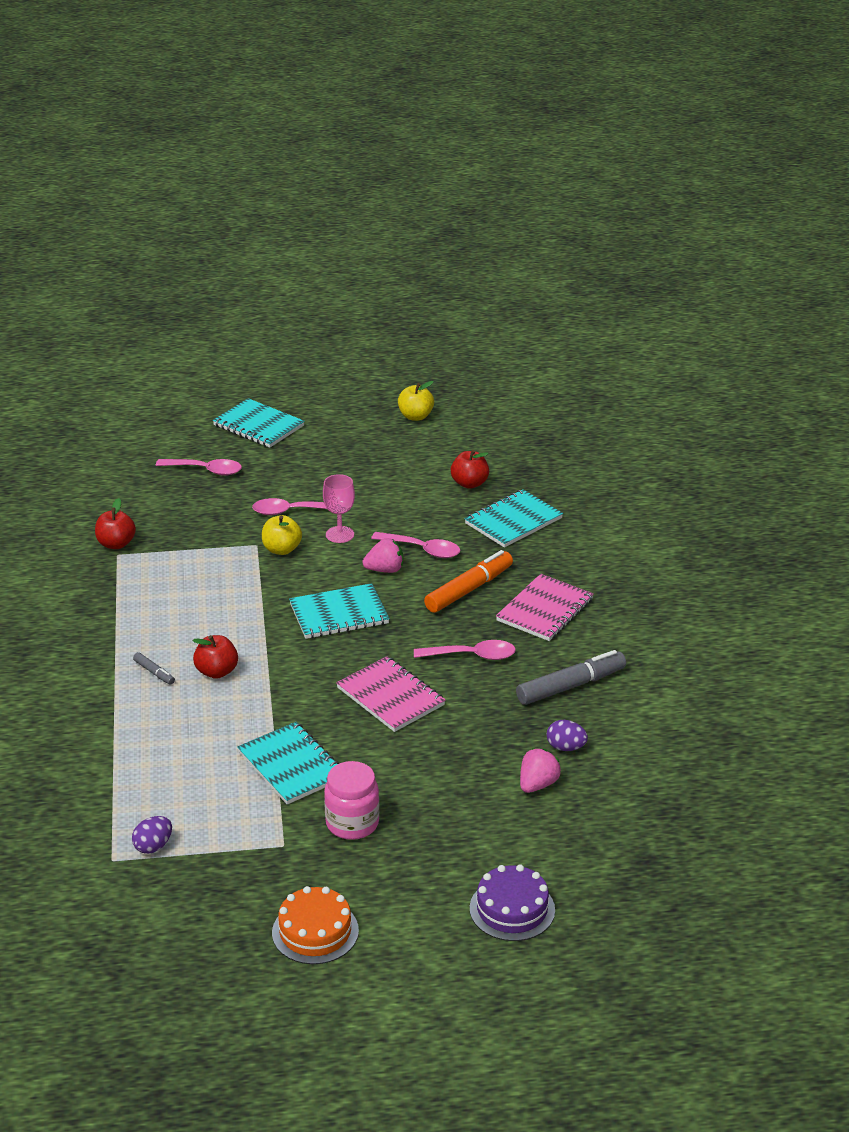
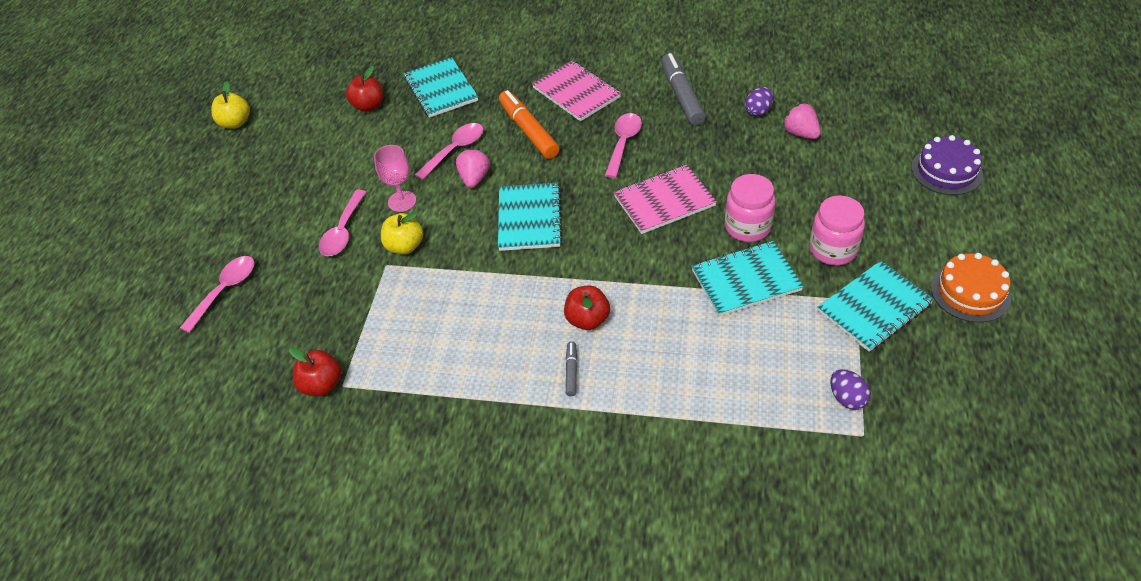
camera: 70 degrees left, 15 degrees up
grey marker [133,652,175,685] -> grey marker turned 60 degrees counterclockwise [566,341,577,396]
turquoise notebook [213,398,305,448] -> turquoise notebook moved to [817,261,934,352]
none -> pink jar [725,174,776,242]

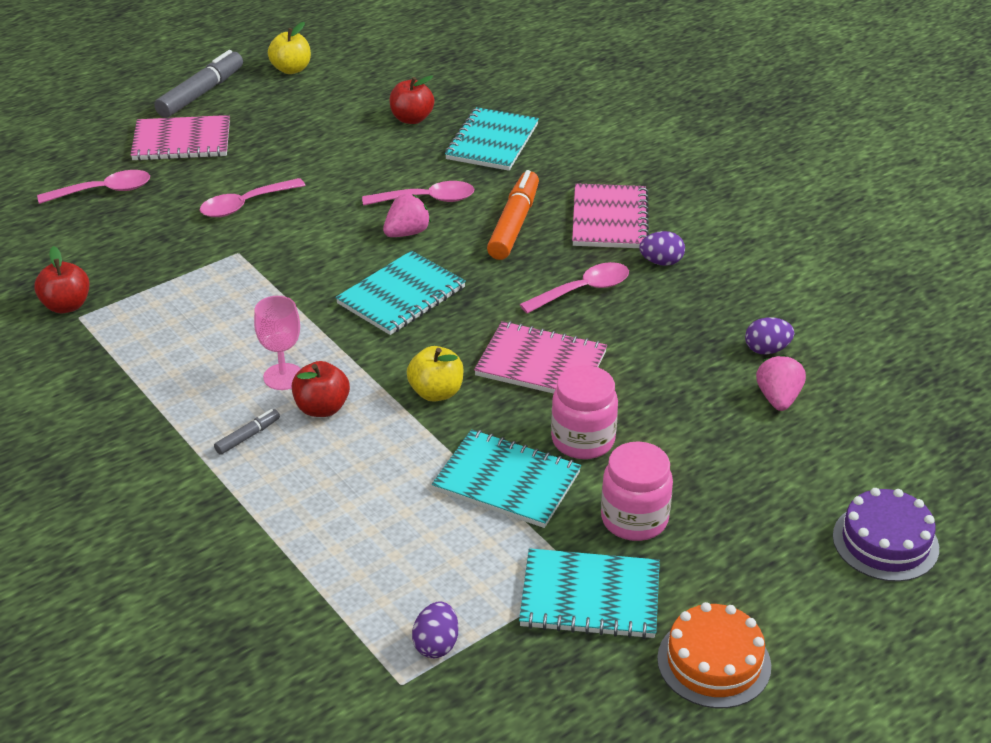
camera: 40 degrees right, 10 degrees down
pink goblet [374,145,416,212] -> pink goblet moved to [254,296,301,390]
yellow apple [381,212,423,254] -> yellow apple moved to [407,346,464,402]
grey marker [661,53,706,125] -> grey marker moved to [154,50,243,118]
none -> pink notebook [131,115,230,161]
none -> purple egg [639,231,685,266]

